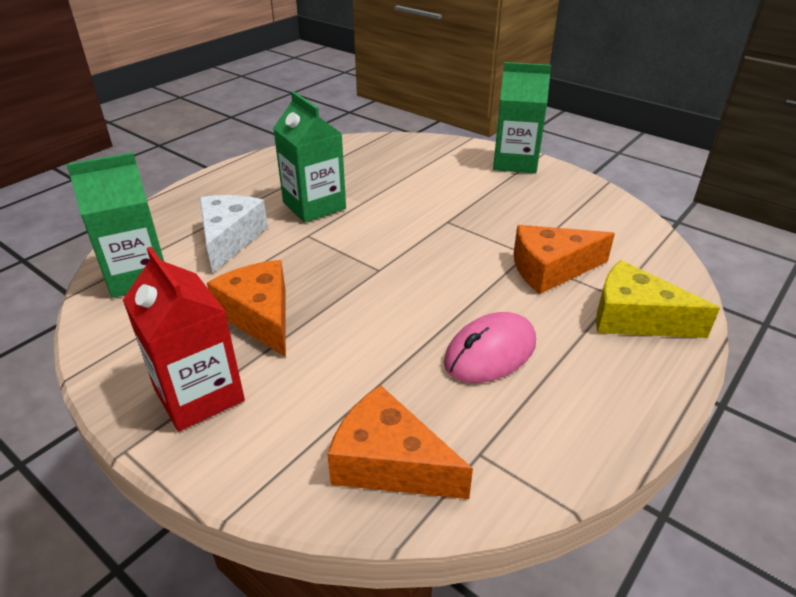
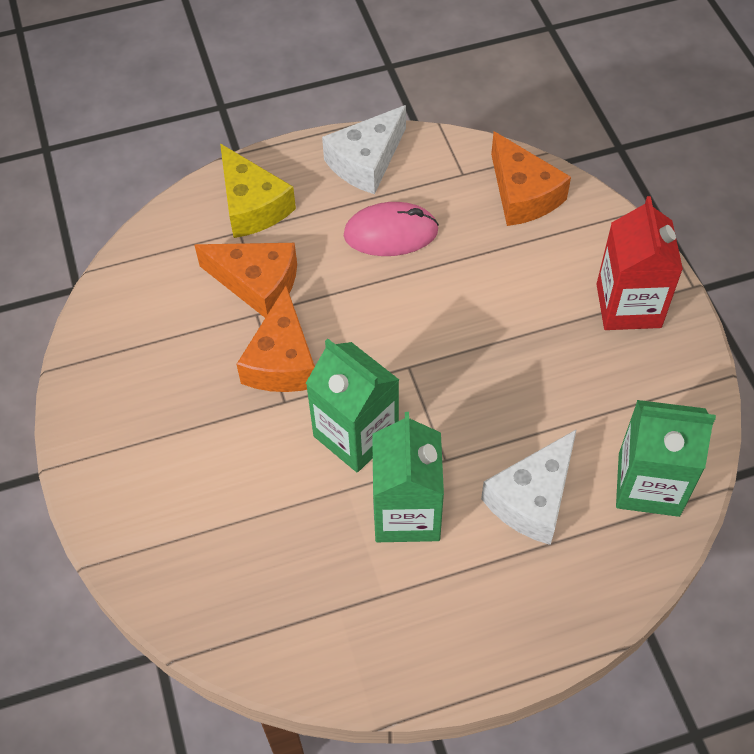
camera: 145 degrees left, 20 degrees up
orange cheese [207,260,286,357] -> orange cheese moved to [236,286,315,392]
green carton [493,62,551,174] -> green carton moved to [306,339,399,473]
none -> white cheese [322,105,406,194]

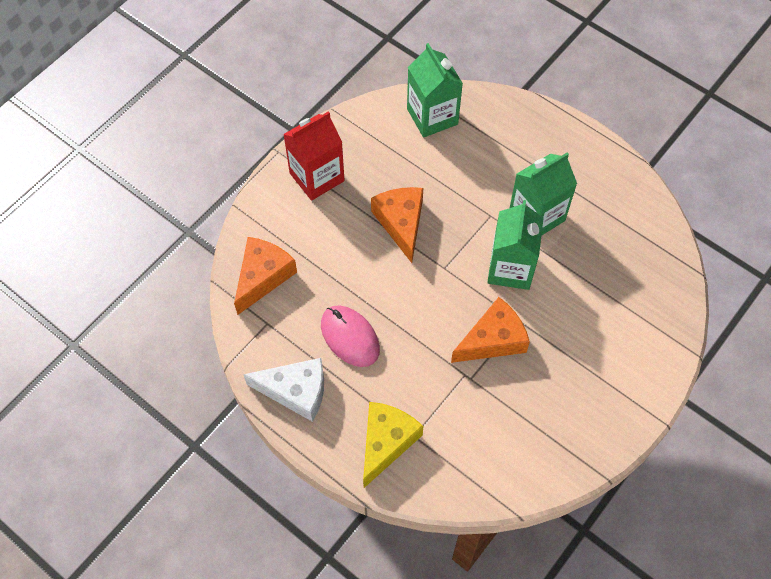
camera: 125 degrees left, 5 degrees up
orange cheese [195,243,297,318] -> orange cheese moved to [371,187,423,263]
white cheese [481,429,577,545] -> none

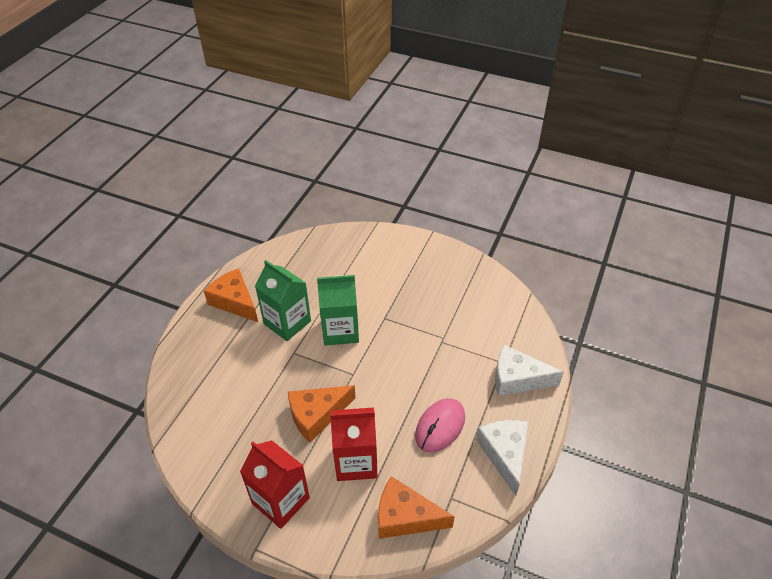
camera: 105 degrees left, 15 degrees down
yellow cheese [363,402,423,488] -> white cheese [495,345,564,396]
green carton [407,43,463,138] -> none
orange cheese [451,297,530,363] -> orange cheese moved to [204,268,258,322]
none -> red carton [330,408,377,481]

